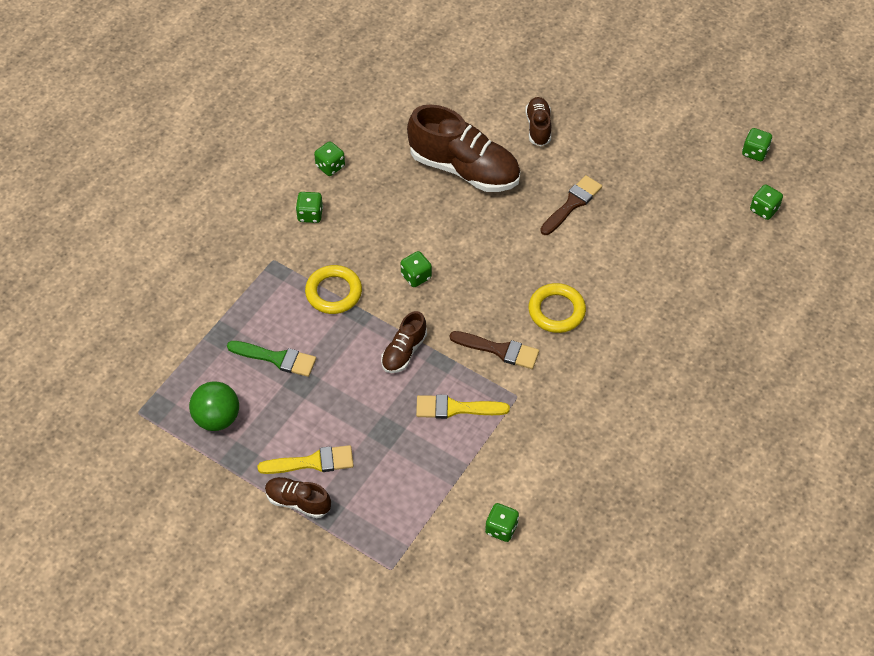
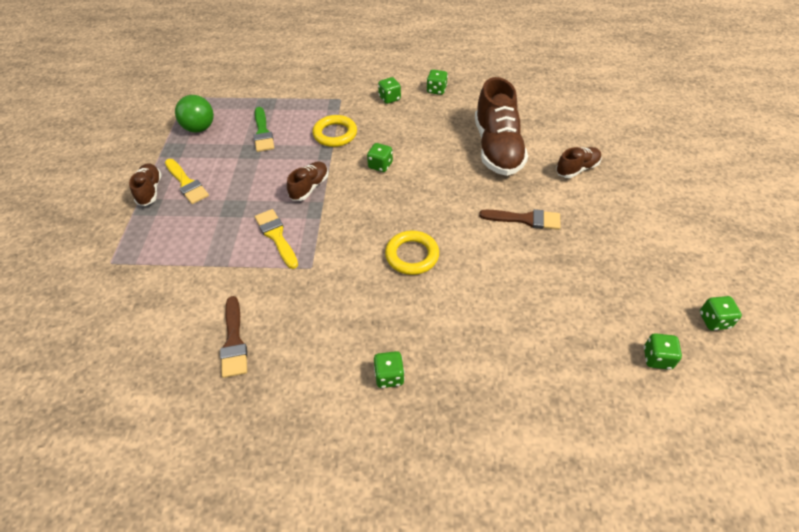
camera: 60 degrees right, 5 degrees down
brown shoe [381,311,427,373] -> brown shoe turned 120 degrees clockwise [287,161,329,201]
brown brush [450,331,539,369] -> brown brush moved to [220,296,247,378]
green dice [485,503,519,542] -> green dice moved to [374,351,405,388]

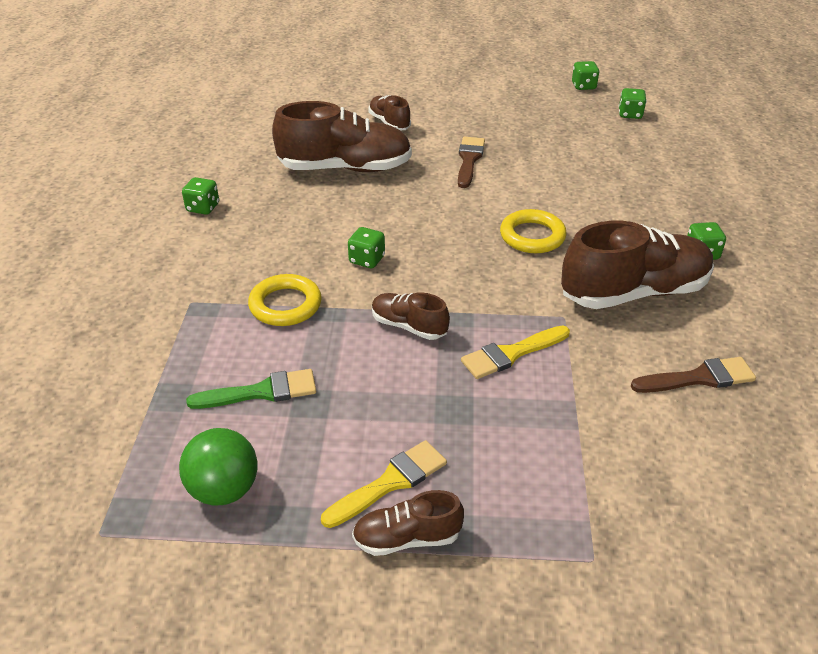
camera: 90 degrees left, 10 degrees down
green dice [378,77,401,104] -> none
none -> brown shoe [561,221,714,309]

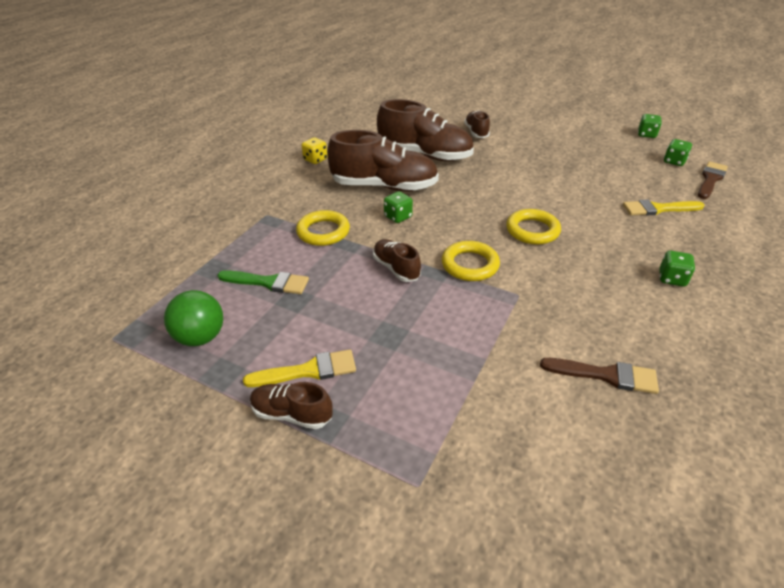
camera: 25 degrees right, 0 degrees up
green dice [182,177,219,215] -> yellow dice [301,138,327,164]
brown brush [458,137,485,188] -> brown brush moved to [698,162,728,199]
yellow brush [461,325,570,379] -> yellow brush moved to [623,200,704,215]
brown shoe [561,221,714,309] -> brown shoe moved to [327,130,439,191]
none -> yellow ring [442,241,500,281]

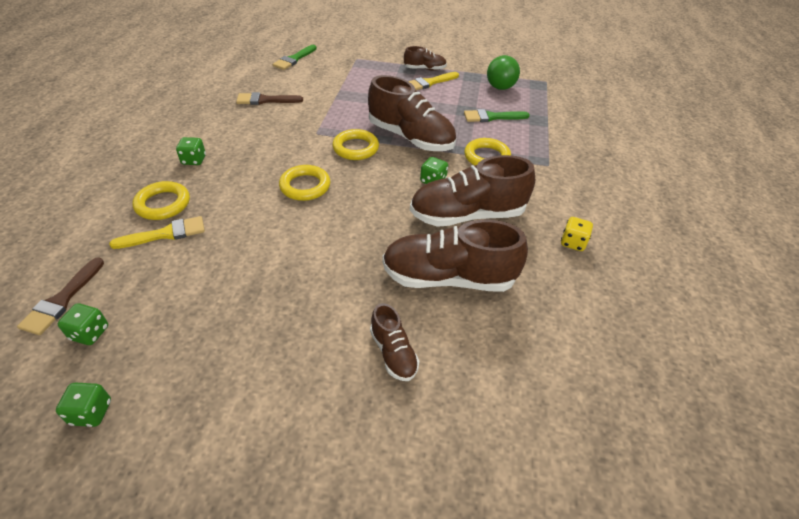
camera: 160 degrees right, 5 degrees up
brown shoe [373,239,421,282] -> brown shoe [368,75,456,151], size x1.98
none -> yellow ring [132,181,190,220]
none -> green brush [273,45,317,70]

